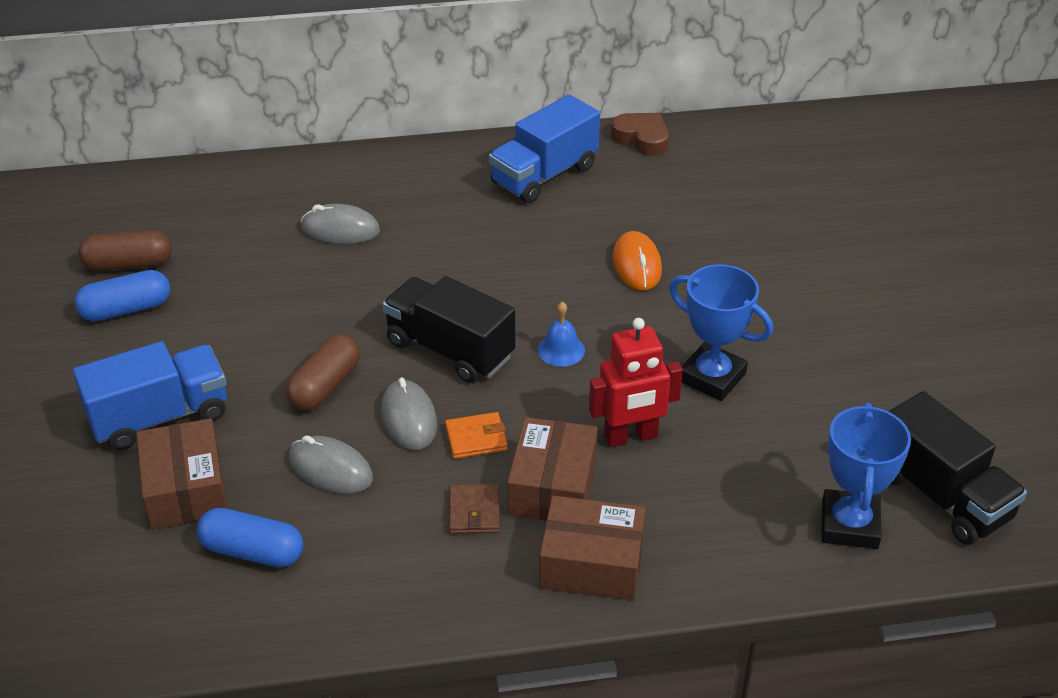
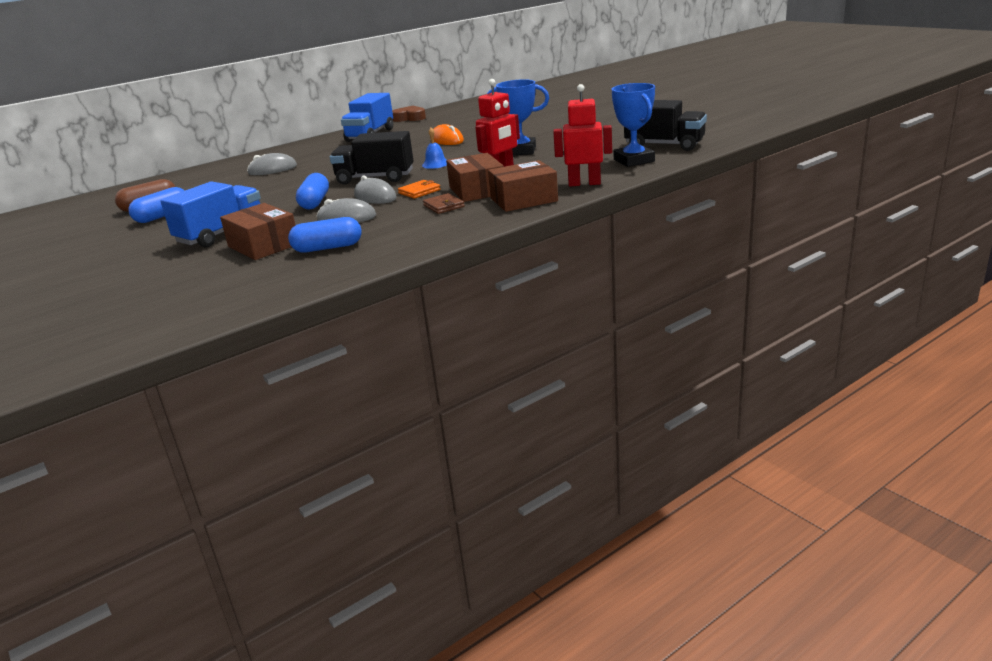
camera: 25 degrees left, 15 degrees down
brown capsule [286,334,360,410] -> blue capsule [296,173,329,209]
none -> red robot [553,84,612,186]

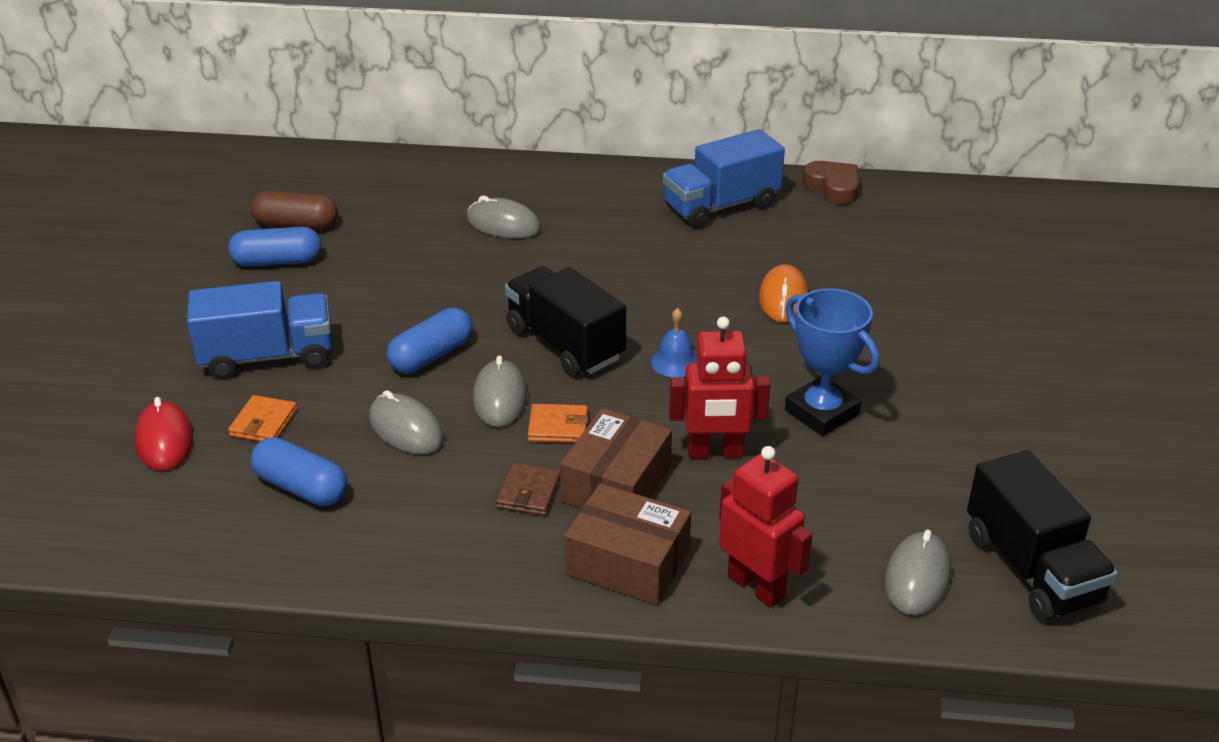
camera: 40 degrees right, 10 degrees up
brown box [220,203,295,260] -> orange wallet [228,395,297,442]
blue trophy [612,83,655,167] -> grey mouse [885,530,951,615]
none -> red mouse [135,397,193,471]

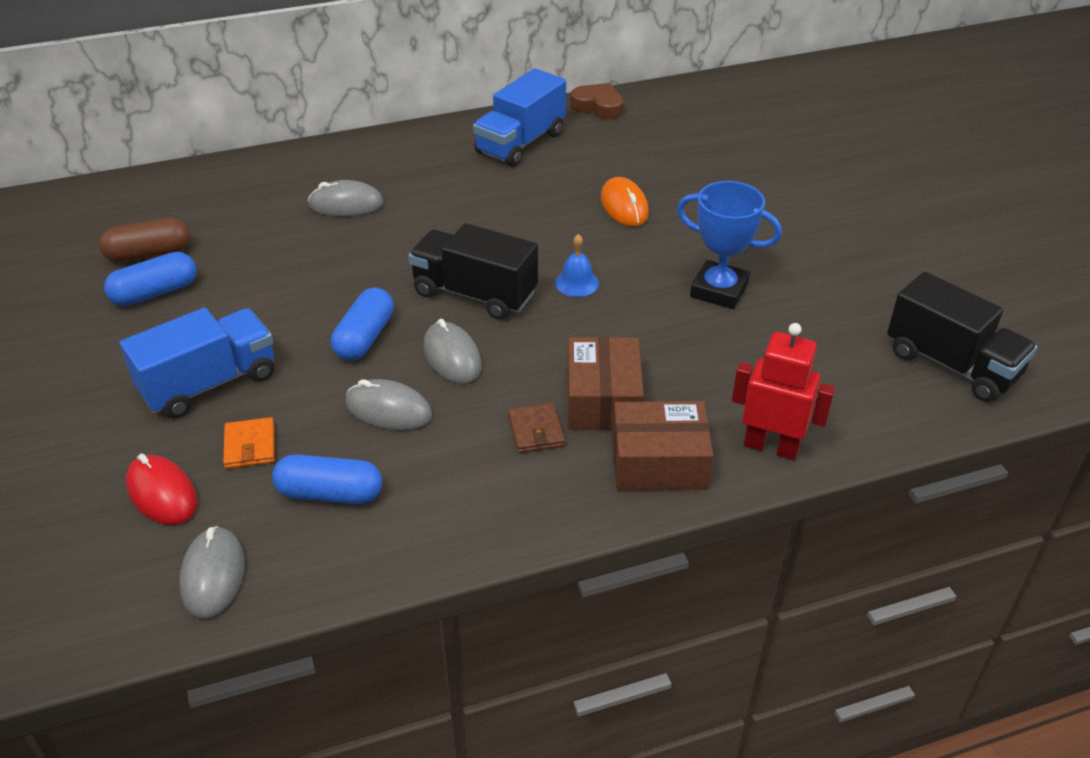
camera: 25 degrees left, 5 degrees up
orange wallet [528,404,588,443] -> none
red robot [669,317,770,458] -> none
grey mouse [885,530,951,615] -> grey mouse moved to [179,526,245,619]

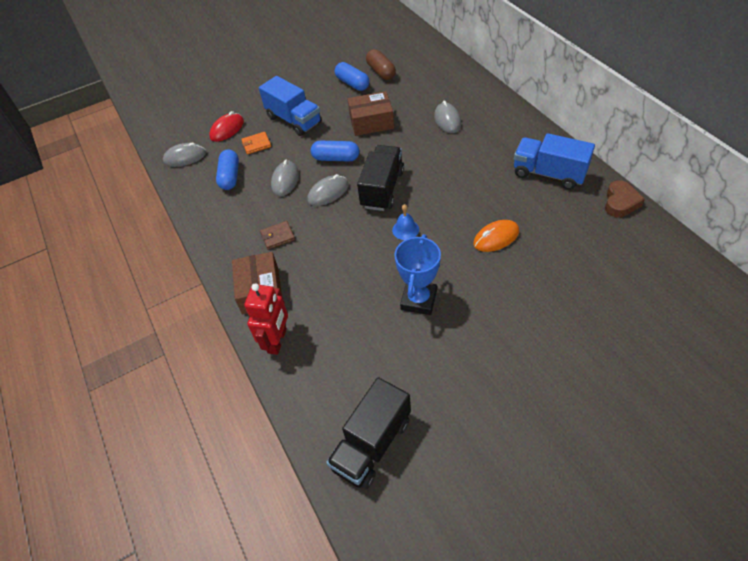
camera: 85 degrees right, 10 degrees up
brown box [567,337,644,430] -> brown box moved to [347,91,394,136]

